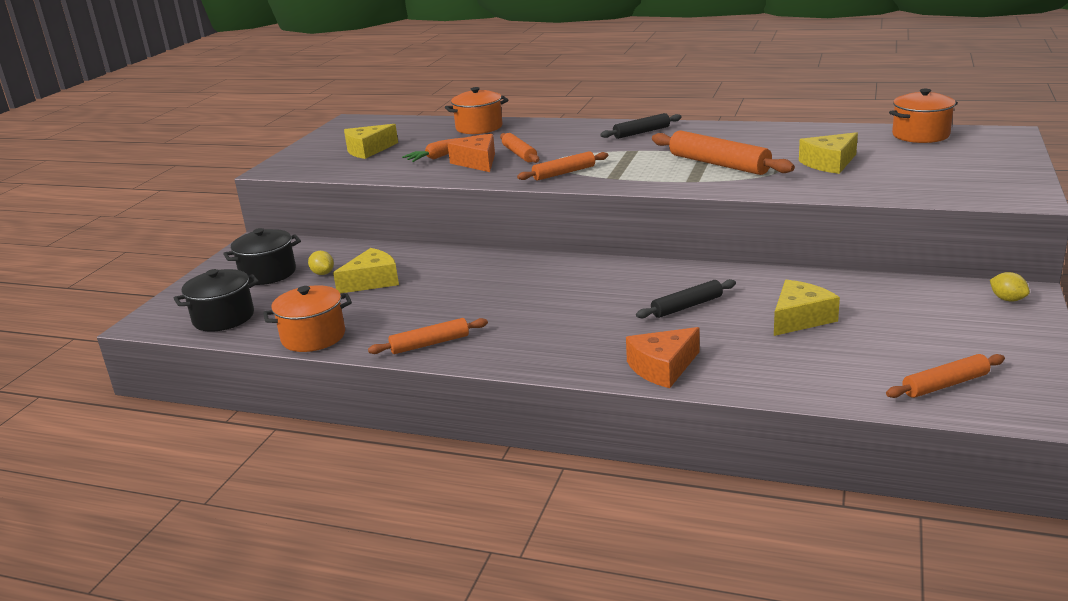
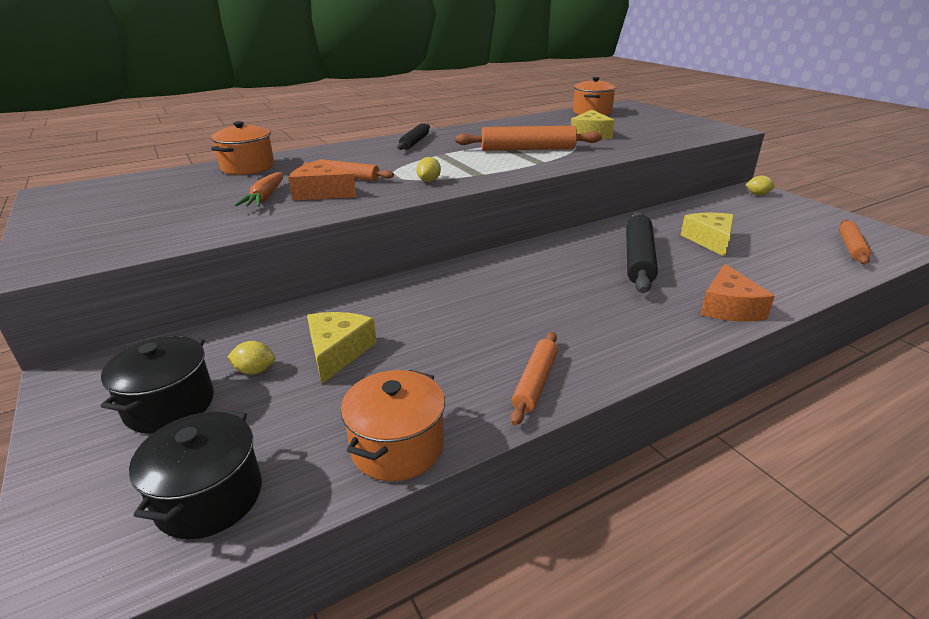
camera: 50 degrees left, 5 degrees up
yellow cheese [344,124,398,159] -> none
orange rolling pin [517,151,608,181] -> yellow lemon [416,157,441,182]
black rolling pin [636,279,736,318] -> black rolling pin [626,212,658,293], size x1.64

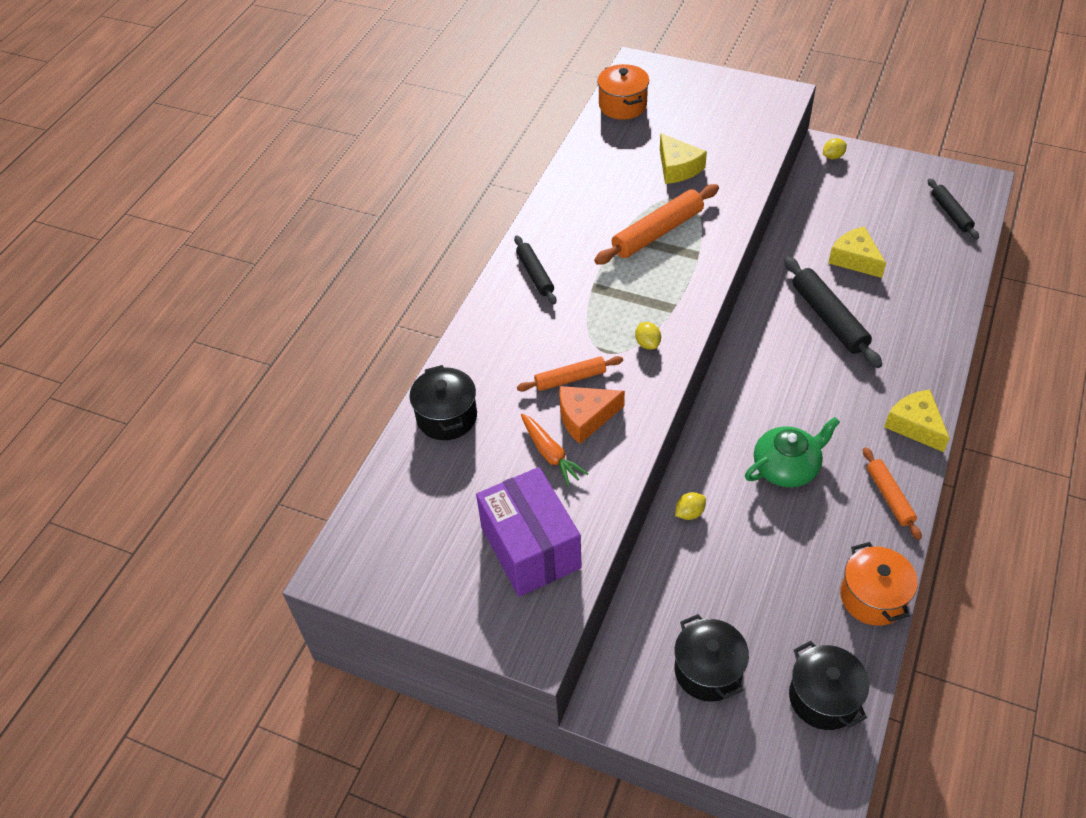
camera: 35 degrees left, 20 degrees up
orange pot [211,121,274,175] -> black pot [410,365,477,440]
yellow lemon [227,341,275,375] -> yellow lemon moved to [675,492,706,520]
yellow cheese [307,312,377,384] -> yellow cheese moved to [884,389,950,452]
orange cheese [700,264,775,322] -> none
orange rolling pin [839,219,871,264] -> black rolling pin [928,178,979,239]
none -> purple box [476,467,582,597]
none -> green teapot [745,417,840,487]

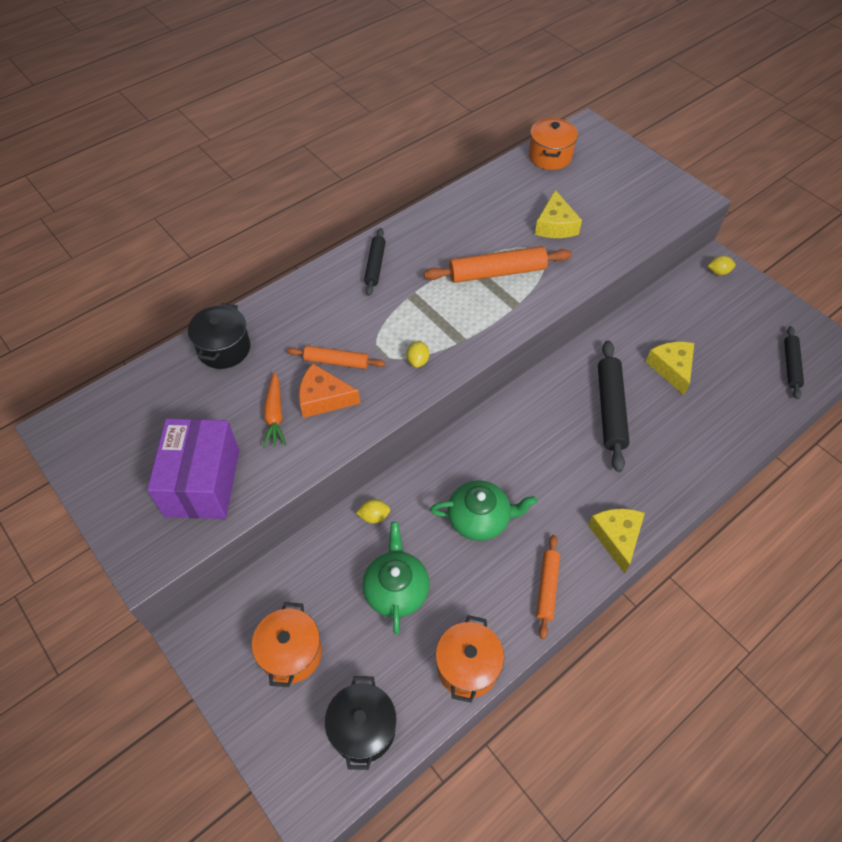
camera: 25 degrees right, 5 degrees up
black pot [674,614,749,702] -> orange pot [252,602,322,687]
none -> green teapot [362,522,430,634]

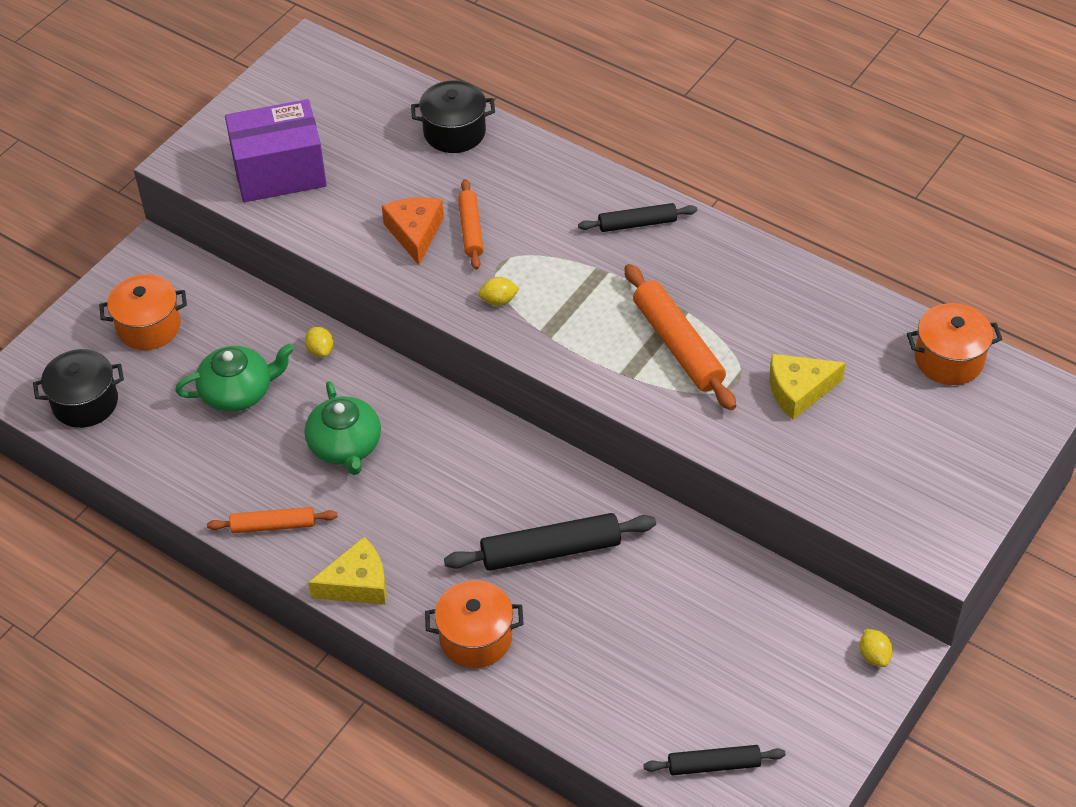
camera: 75 degrees right, 5 degrees down
orange carrot [263,372,286,448] -> none
orange pot [435,615,504,703] -> orange pot moved to [425,580,524,668]
yellow cheese [646,342,694,395] -> none

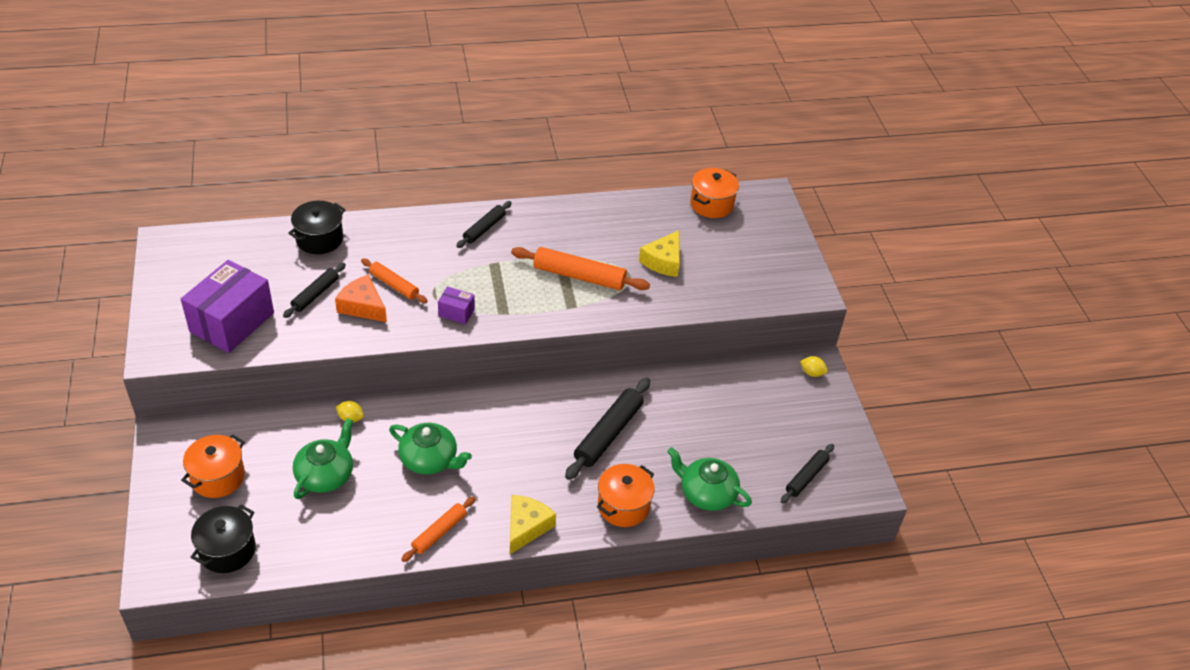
camera: 50 degrees left, 5 degrees down
yellow lemon [478,277,520,306] -> purple box [438,287,475,324]
none -> black rolling pin [283,263,346,318]
none -> green teapot [667,447,752,511]

